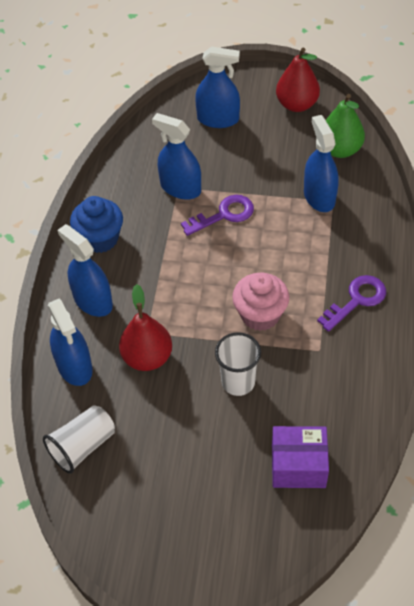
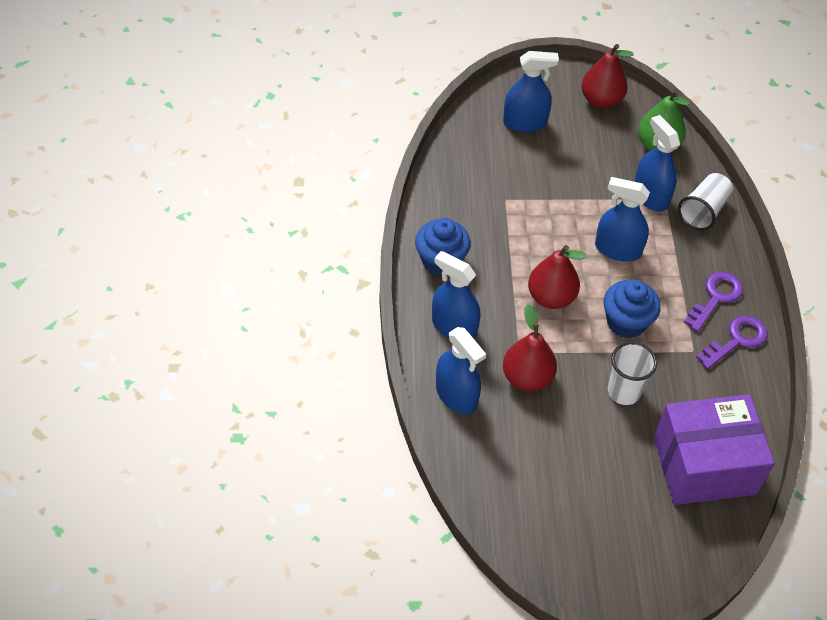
camera: 15 degrees left, 0 degrees up
white cup [43,405,115,474] -> white cup moved to [678,173,733,231]
blue spray bottle [152,113,201,200] -> blue spray bottle moved to [595,177,650,261]
purple key [181,195,254,236] -> purple key moved to [696,315,767,369]
pink cupcake [232,272,289,331] -> blue cupcake [603,280,661,339]
purple box [272,426,329,488] -> purple box [654,394,775,505], size x1.67
none -> red pear [528,245,587,309]

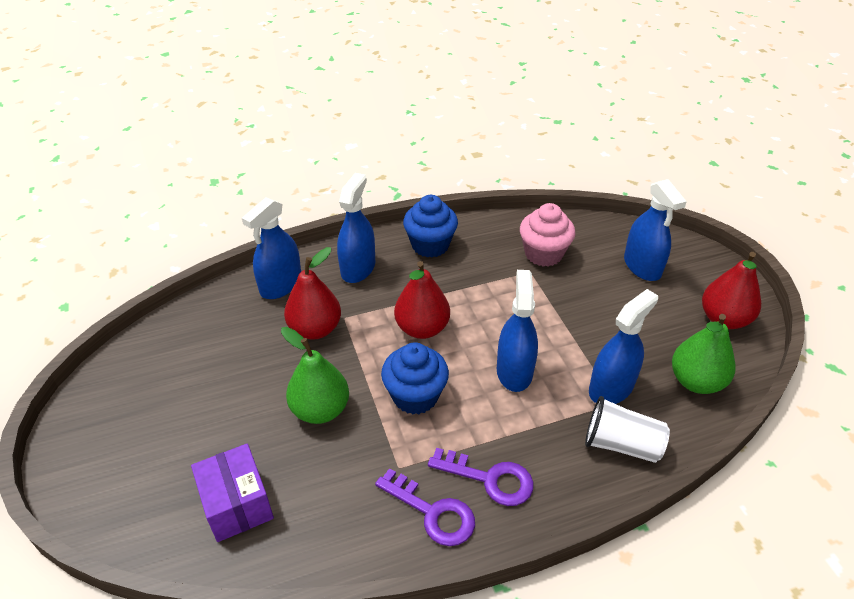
camera: 75 degrees right, 10 degrees down
white cup [608,342,657,405] -> green pear [281,327,349,424]
purple box [654,394,775,505] -> purple box [191,443,274,542], size x0.60
none -> pink cupcake [520,203,575,267]

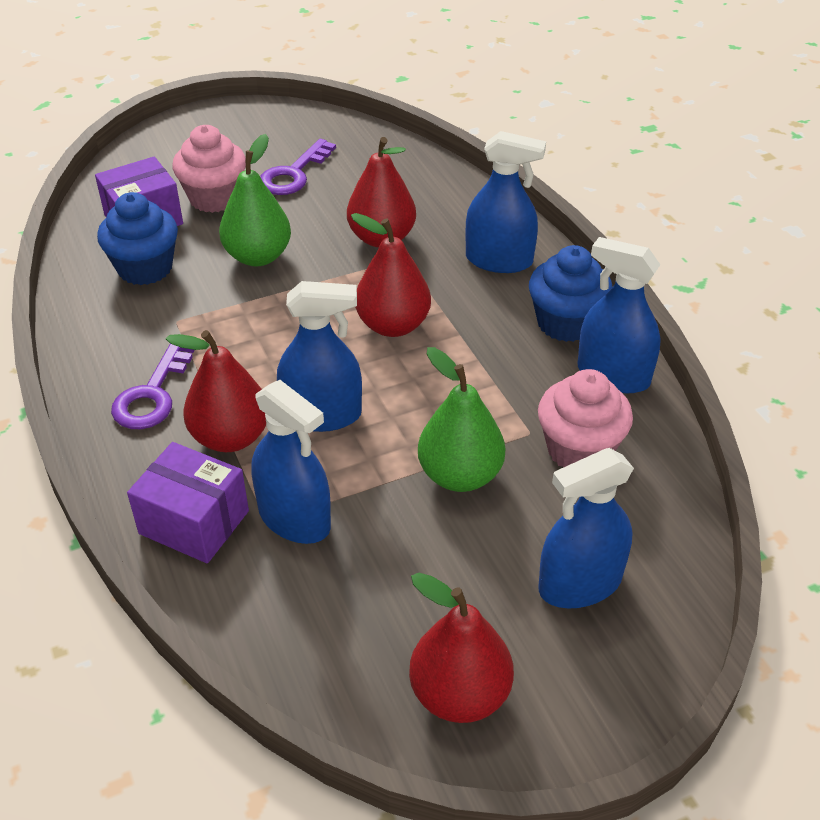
camera: 85 degrees right, 0 degrees up
blue spray bottle [242,197,301,299] -> blue spray bottle moved to [578,237,661,393]
purple key [375,468,475,546] -> purple key moved to [260,139,336,195]
blue cupcake [381,342,449,414] -> blue cupcake moved to [97,192,178,285]
white cup [585,396,670,463] -> purple box [127,442,249,563]
green pear [672,314,736,394] -> green pear moved to [418,347,505,492]
none -> red pear [166,330,266,452]
none -> pink cupcake [172,125,246,213]

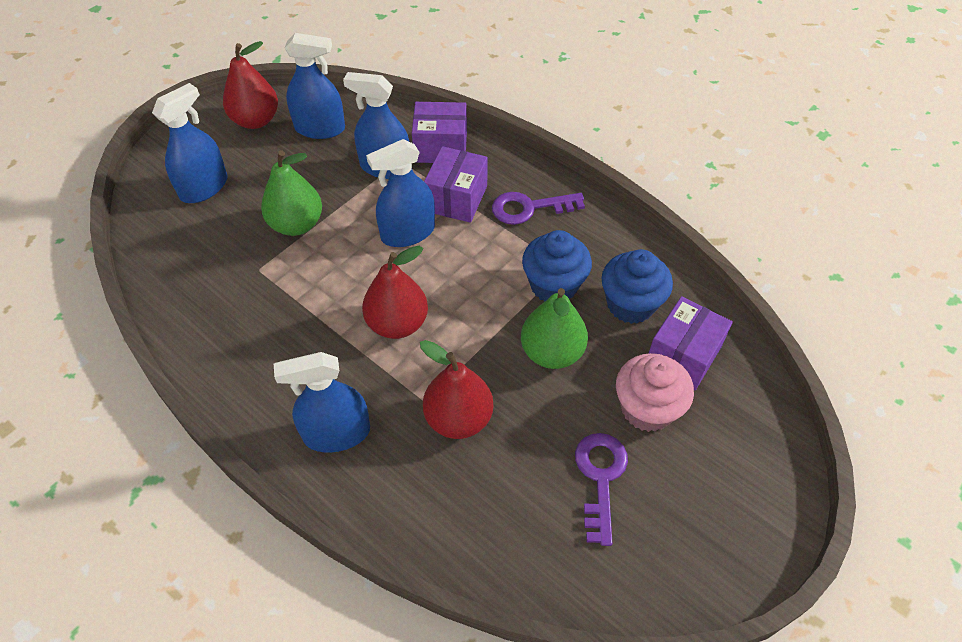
camera: 155 degrees right, 10 degrees up
purple key [111,344,195,429] -> purple key turned 90 degrees counterclockwise [492,192,585,225]
red pear [166,330,266,452] -> purple box [424,146,488,223]
blue cupcake [529,245,613,342] -> blue cupcake moved to [522,230,592,302]
pink cupcake [538,369,633,468] -> none
blue spray bottle [578,237,661,393] -> blue spray bottle moved to [285,33,345,139]

